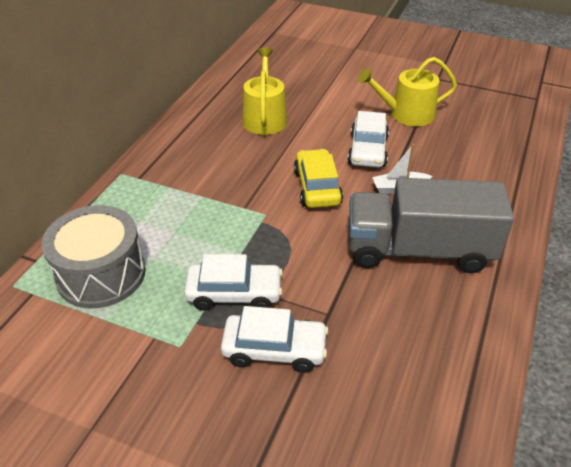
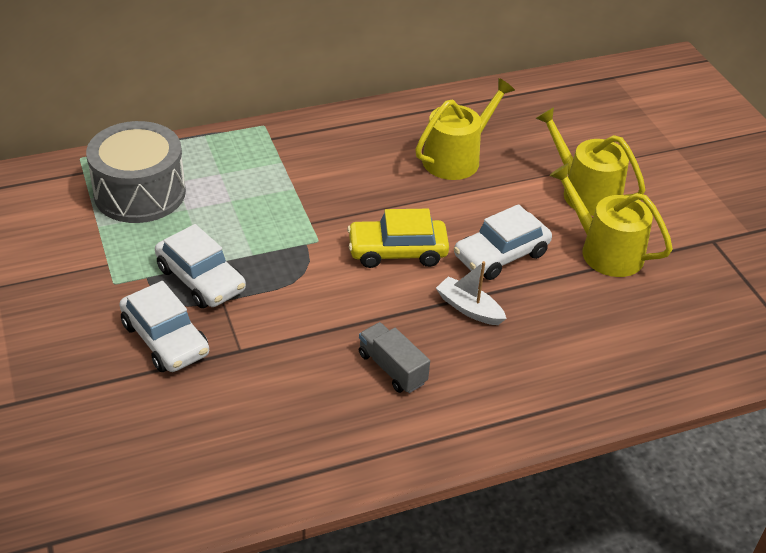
camera: 45 degrees right, 0 degrees up
yellow car [294,149,343,208] -> yellow car turned 135 degrees counterclockwise [347,209,449,268]
grey truck [349,178,514,273] -> grey truck [359,322,430,393], size x0.44
none -> yellow watering can [536,107,645,216]

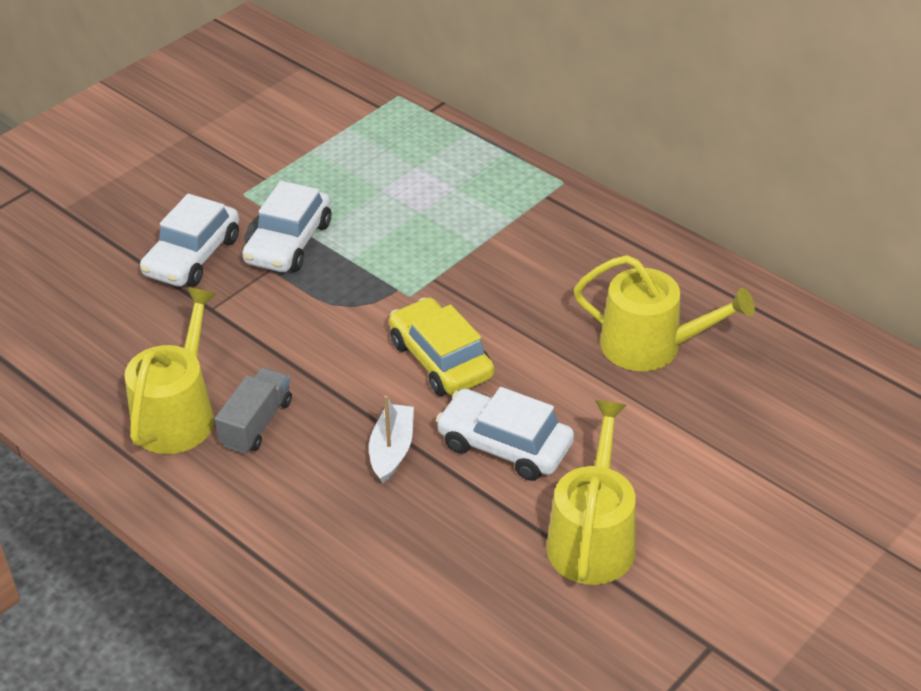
camera: 65 degrees right, 0 degrees up
grey drum [86,121,186,223] -> none
yellow watering can [536,107,645,216] -> yellow watering can moved to [124,287,216,454]

